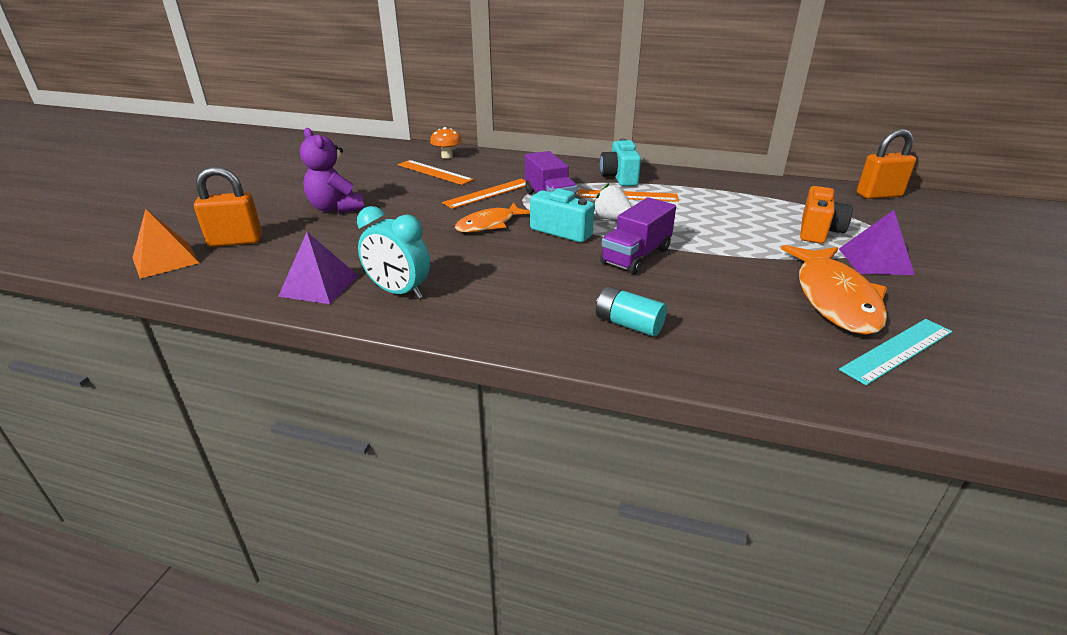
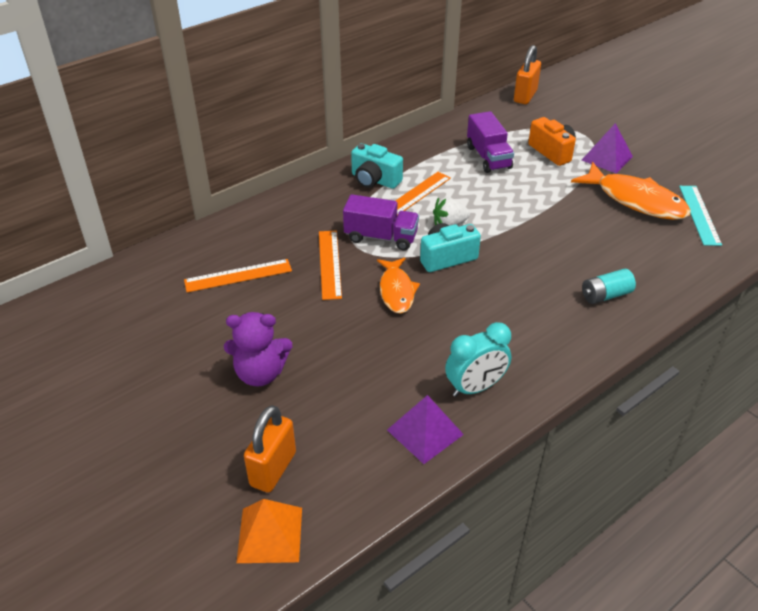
camera: 55 degrees left, 10 degrees up
orange mushroom [430,127,462,159] -> none
purple truck [600,197,676,274] -> purple truck moved to [467,111,514,173]

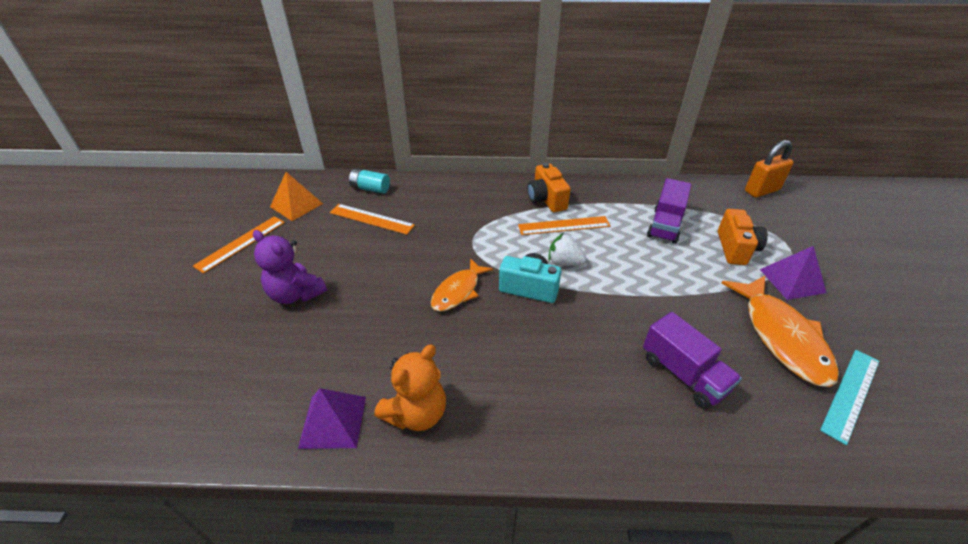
camera: 40 degrees right, 0 degrees up
orange pyramid [237,499,302,563] -> orange pyramid moved to [270,172,323,221]
orange padlock [244,405,296,493] -> none
orange ruler [319,230,342,300] -> orange ruler moved to [193,216,285,274]
purple truck [343,194,419,250] -> purple truck moved to [643,312,742,409]
turquoise camera [351,143,403,189] -> orange camera [527,163,571,212]
turquoise clock [445,322,511,397] -> orange teddy bear [374,344,446,431]
turquoise battery [582,269,636,304] -> turquoise battery moved to [349,168,390,194]

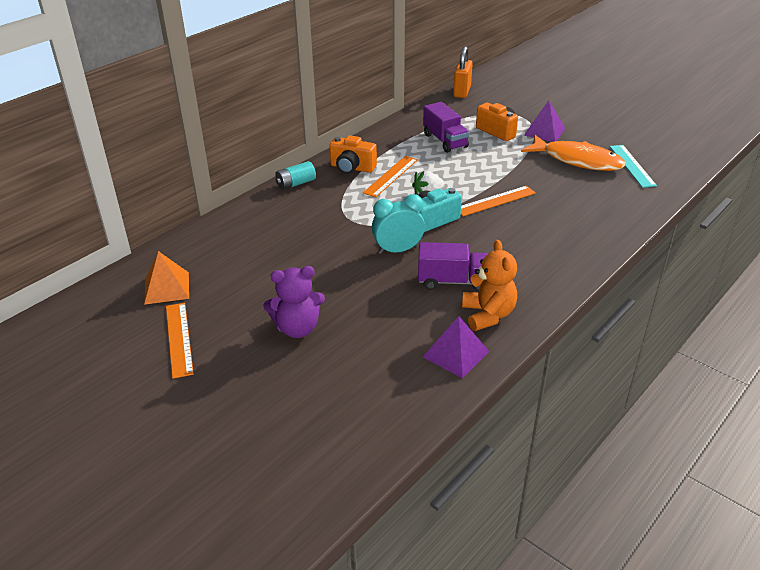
camera: 50 degrees left, 5 degrees down
orange ruler [330,204,415,235] -> orange ruler moved to [461,186,536,216]
turquoise battery [349,168,390,194] -> turquoise battery moved to [275,161,316,190]
orange fish [431,258,493,312] -> turquoise clock [372,194,425,254]
purple truck [643,312,742,409] -> purple truck moved to [418,242,488,292]

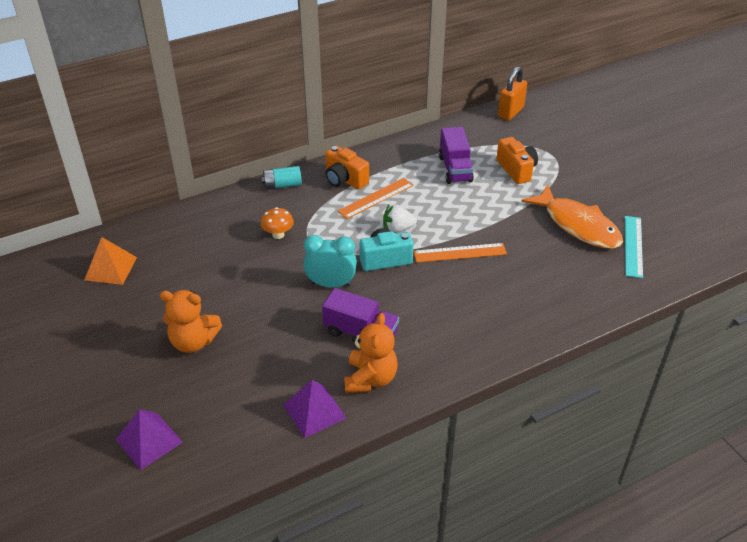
camera: 20 degrees right, 5 degrees up
orange ruler [166,303,194,379] -> none
purple teddy bear [263,266,325,338] -> orange teddy bear [160,290,222,353]
purple pyramid [524,100,565,142] -> purple pyramid moved to [115,409,183,470]
none -> orange mushroom [261,207,294,239]

